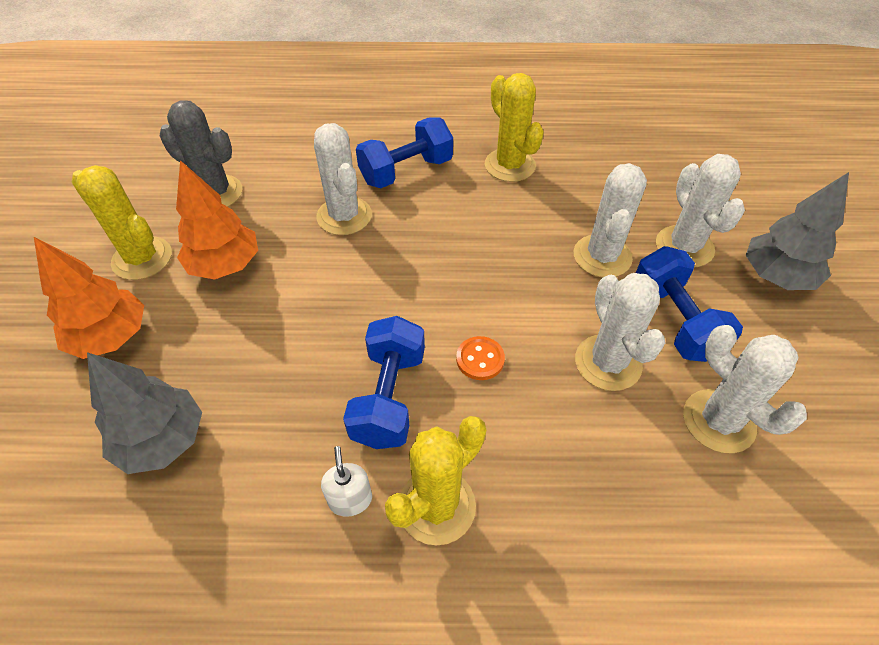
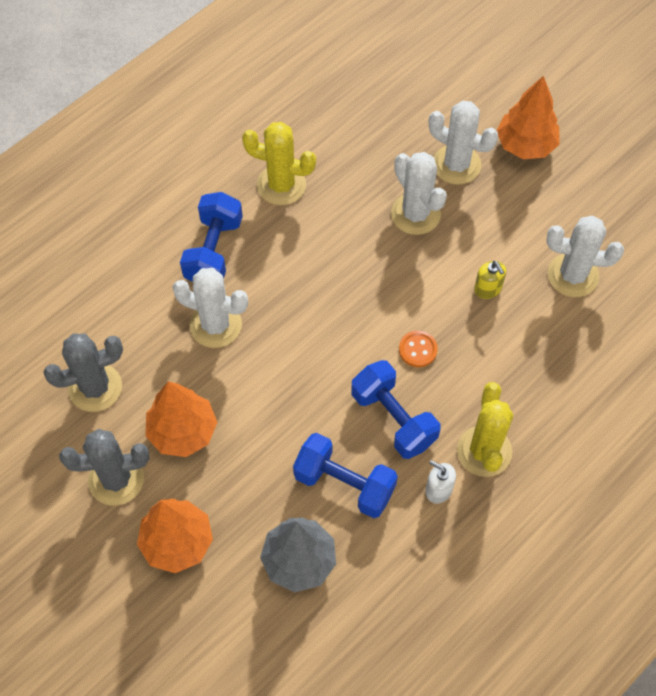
camera: 45 degrees left, 10 degrees up
yellow cactus [72,165,172,280] -> grey cactus [59,429,150,506]
white cactus [575,273,665,391] -> yellow soap dispenser [474,261,506,299]
blue dumbbell [636,246,743,362] -> blue dumbbell moved to [293,433,398,518]
grey tree [745,172,849,290] -> orange tree [497,76,560,159]

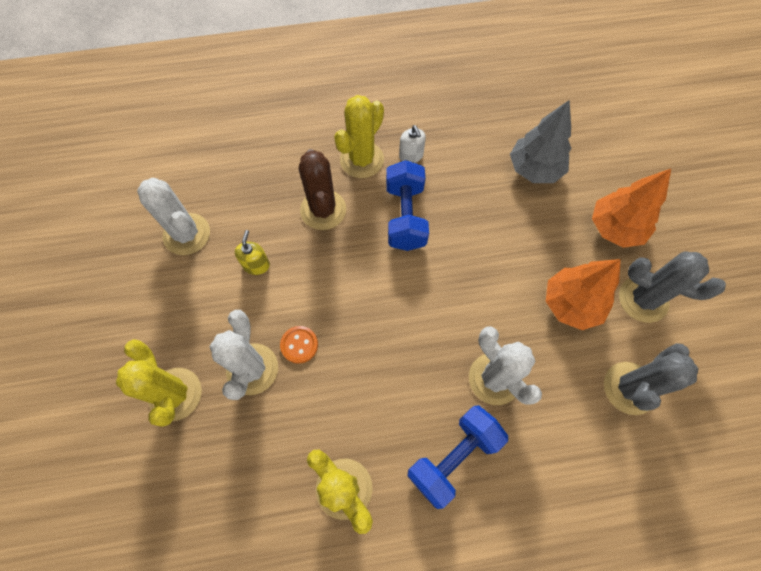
camera: 145 degrees left, 5 degrees up
grey cactus [43,333,123,412] -> grey cactus turned 60 degrees counterclockwise [604,343,698,415]
blue dumbbell [293,433,398,518] -> none
orange button [399,331,438,367] -> orange button moved to [280,326,318,364]
white cactus [429,101,498,185] -> yellow cactus [116,339,202,427]
orange tree [497,76,560,159] -> none
none -> brown cactus [299,149,346,230]

